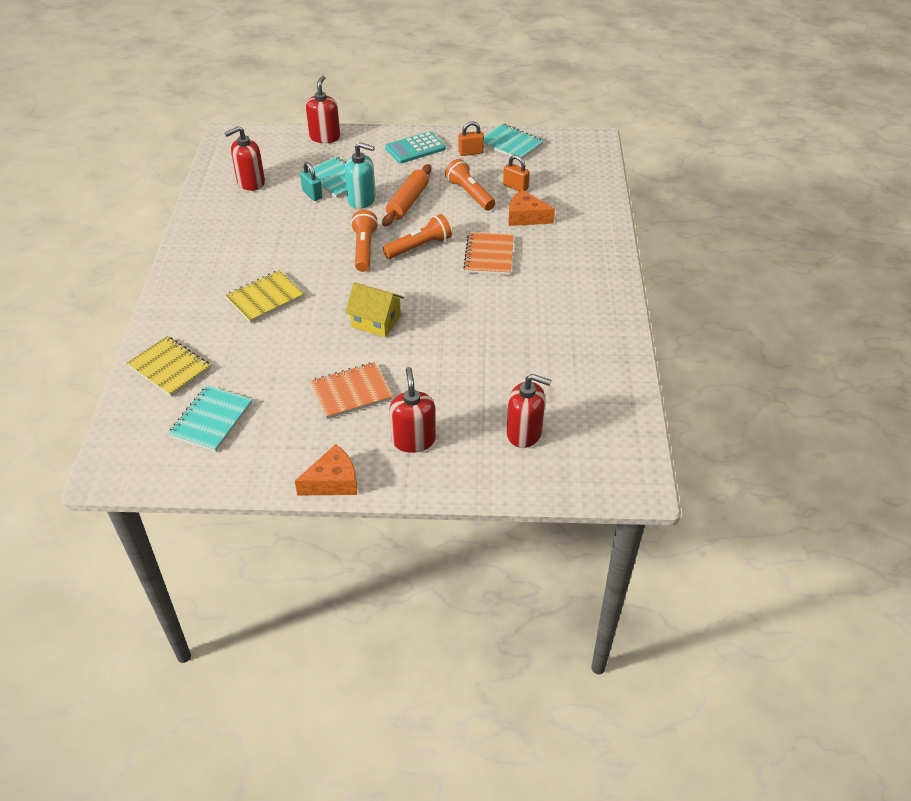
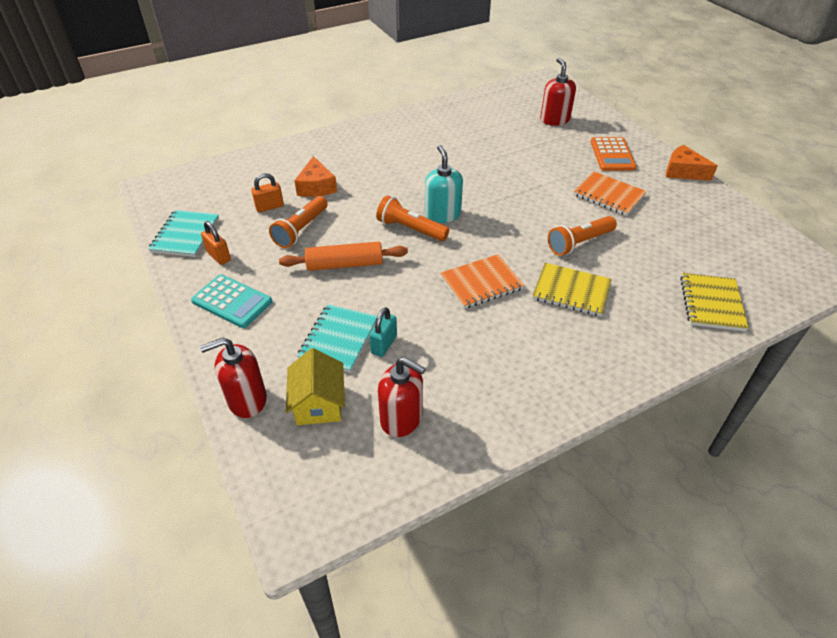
camera: 120 degrees left, 0 degrees up
turquoise notebook [168,385,252,452] -> none
turquoise soap dispenser [345,142,376,209] -> turquoise soap dispenser moved to [425,145,463,223]
yellow house [345,282,404,337] -> yellow house moved to [286,348,345,425]
orange flashlight [351,210,378,272] -> orange flashlight moved to [548,216,617,256]
red soap dispenser [390,367,436,453] -> orange calculator [591,137,636,171]
orange notebook [463,232,514,275] -> orange notebook moved to [440,254,525,309]
orange padlock [503,155,530,191] -> orange padlock turned 60 degrees clockwise [251,173,284,212]

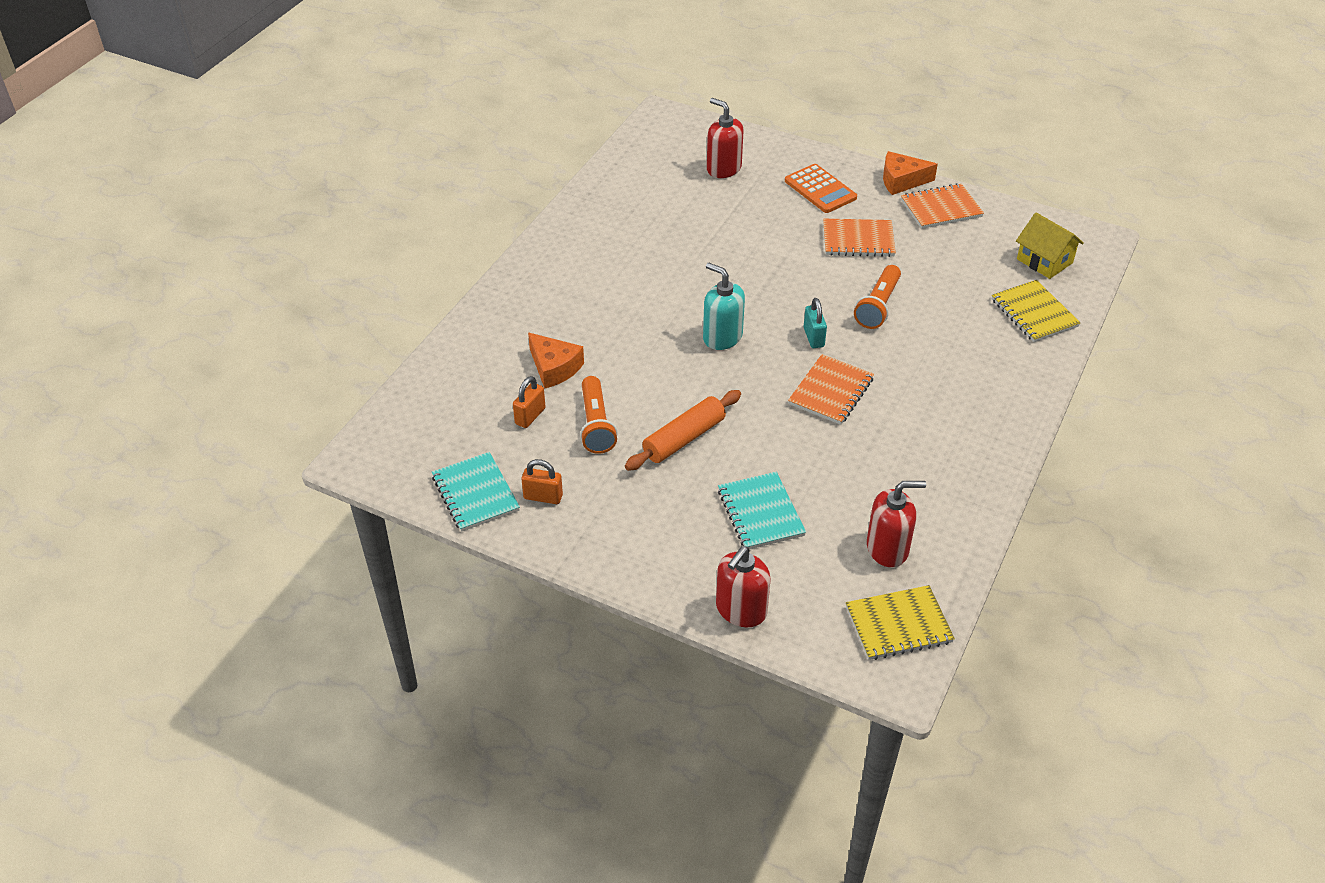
camera: 35 degrees left, 0 degrees up
turquoise calculator [191,274,272,328] -> none
yellow house [286,348,345,425] -> yellow house moved to [1016,212,1084,279]
turquoise padlock [369,307,397,357] -> turquoise padlock moved to [804,298,827,348]
orange flashlight [376,195,449,241] -> none
yellow notebook [533,263,612,316] -> yellow notebook moved to [846,585,955,660]
none -> orange notebook [901,183,984,229]

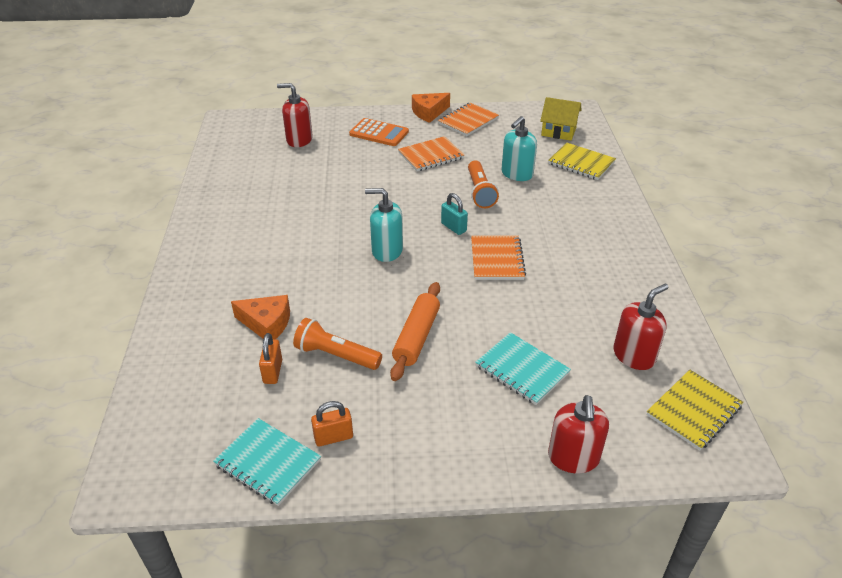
camera: 30 degrees left, 5 degrees down
orange flashlight [580,376,618,454] -> orange flashlight turned 150 degrees clockwise [293,318,382,370]
none -> turquoise soap dispenser [501,116,537,181]

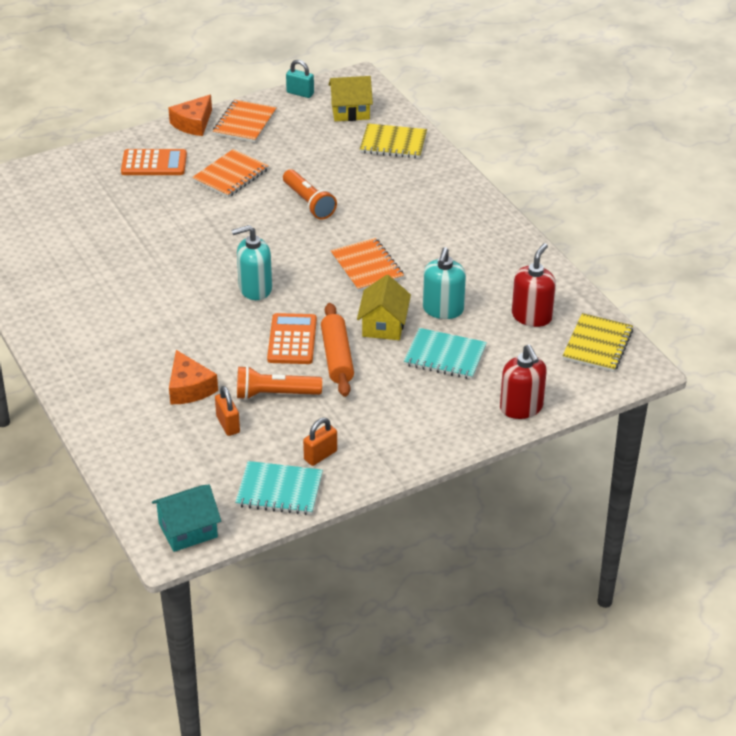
camera: 25 degrees left, 0 degrees up
orange cheese [231,295,290,339] -> orange cheese turned 75 degrees clockwise [169,350,218,404]
red soap dispenser [277,83,313,147] -> none
turquoise padlock [441,193,468,235] -> turquoise padlock moved to [286,60,314,98]
turquoise soap dispenser [501,116,537,181] -> turquoise soap dispenser moved to [423,247,466,319]
none -> turquoise house [152,484,221,552]
none -> orange calculator [267,313,317,364]
none -> yellow house [357,275,411,340]

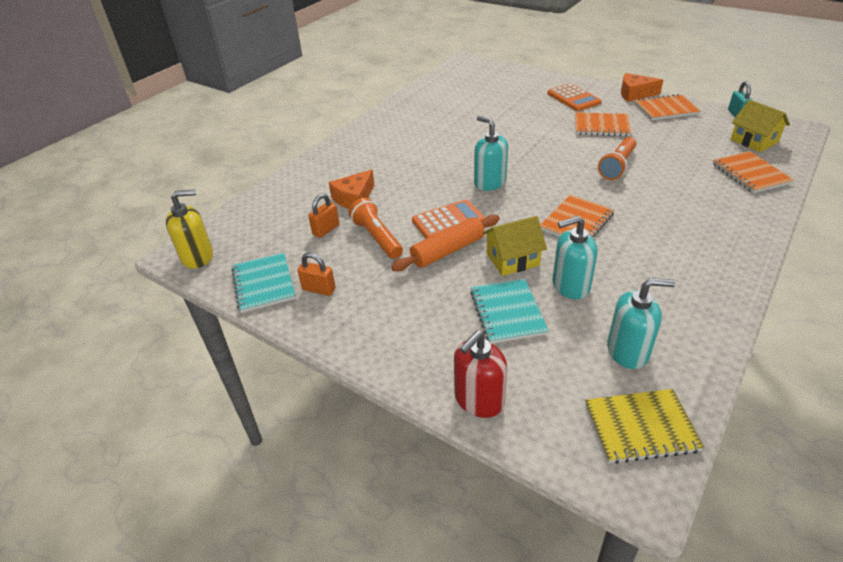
camera: 65 degrees right, 0 degrees up
turquoise house [152,484,221,552] -> yellow soap dispenser [166,189,213,269]
yellow notebook [360,123,427,158] -> orange notebook [712,151,794,193]
red soap dispenser [512,243,556,327] -> turquoise soap dispenser [607,278,675,369]

